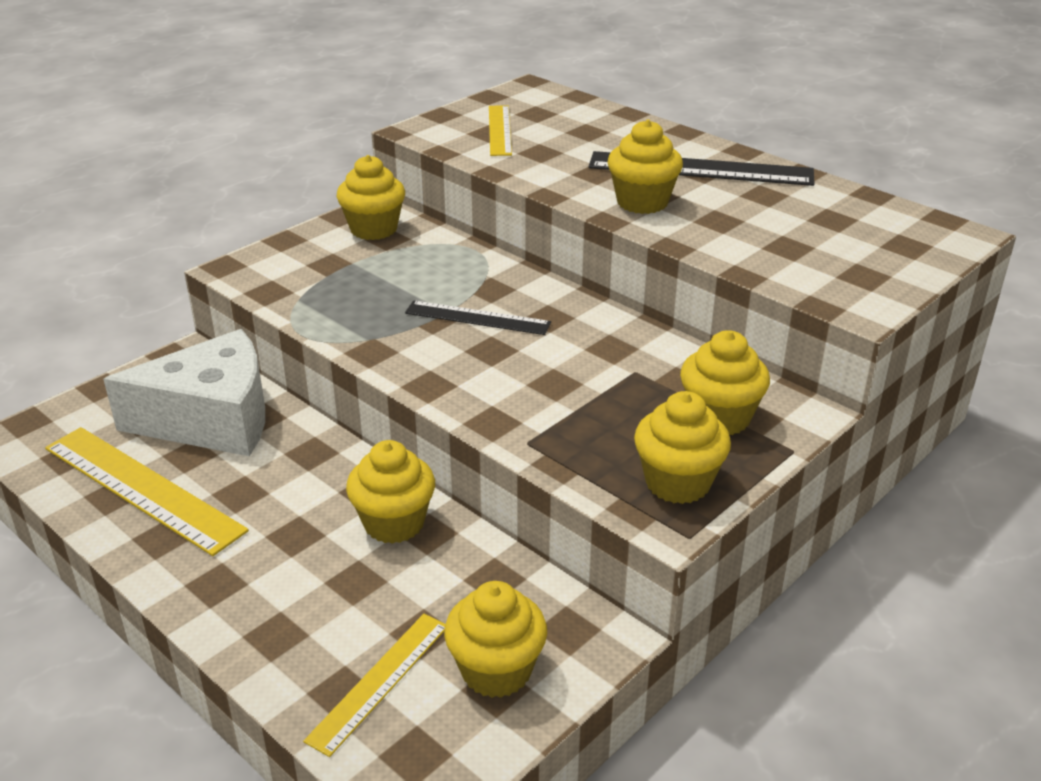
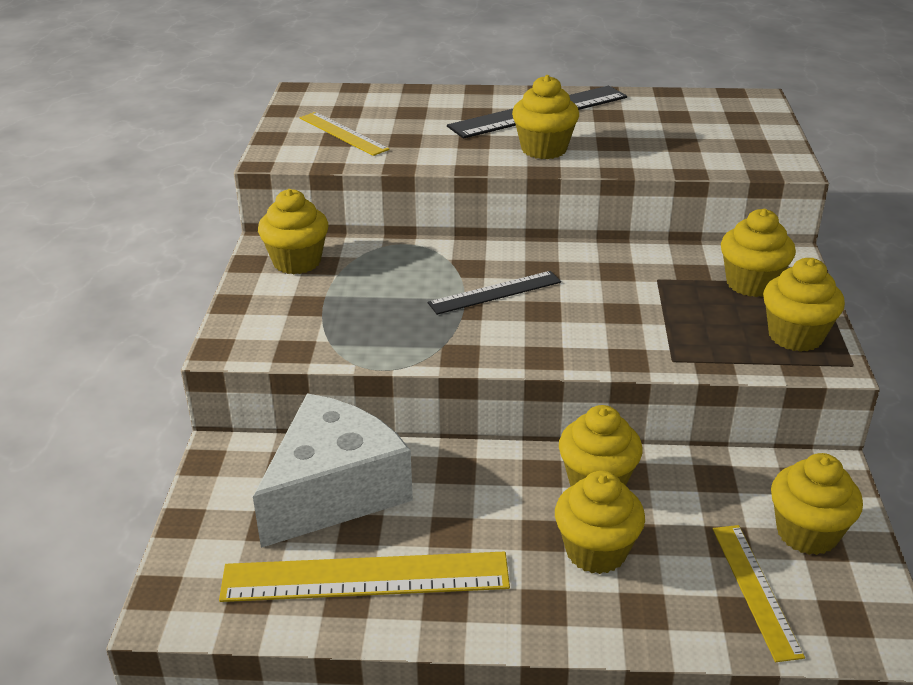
camera: 40 degrees left, 0 degrees up
none -> yellow cupcake [555,471,645,574]

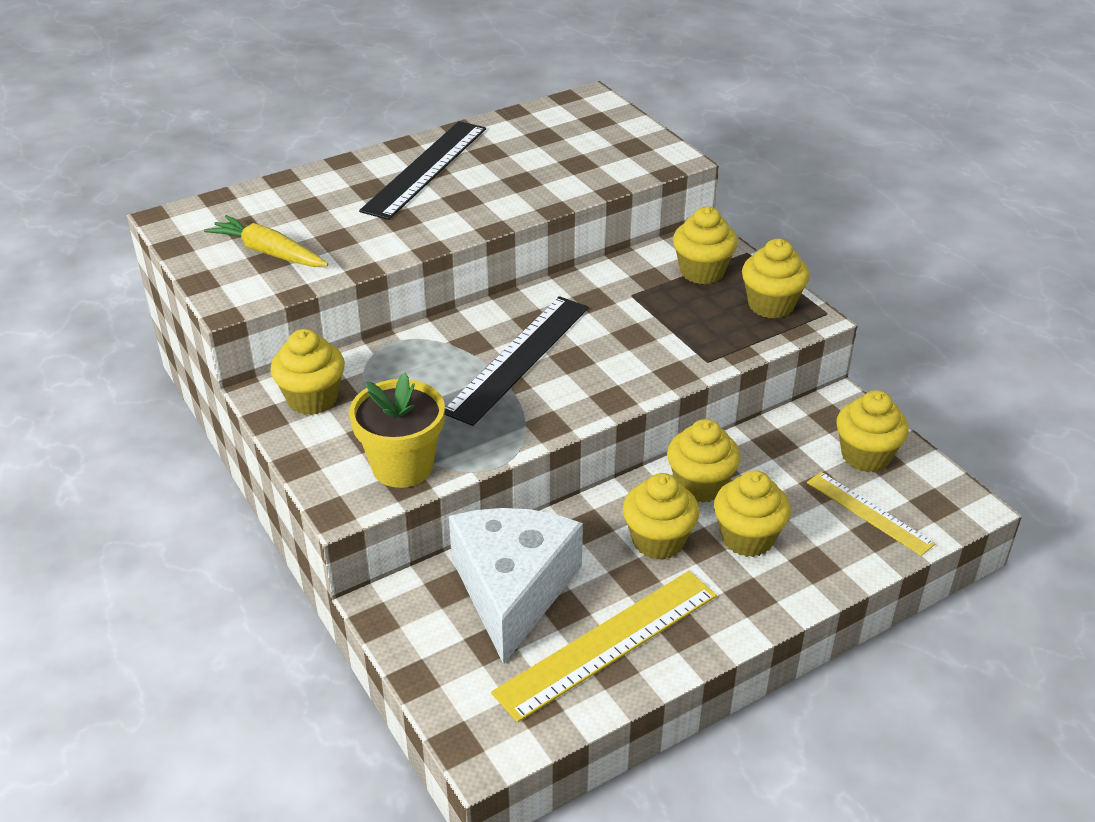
camera: 35 degrees left, 5 degrees up
yellow ruler [300,112,389,156] -> yellow carrot [204,215,328,267]
black ruler [428,271,561,315] -> black ruler [445,296,589,426], size x1.66
yellow cupcake [512,75,579,159] -> yellow cupcake moved to [623,473,699,560]
none -> yellow flower pot [349,373,445,488]

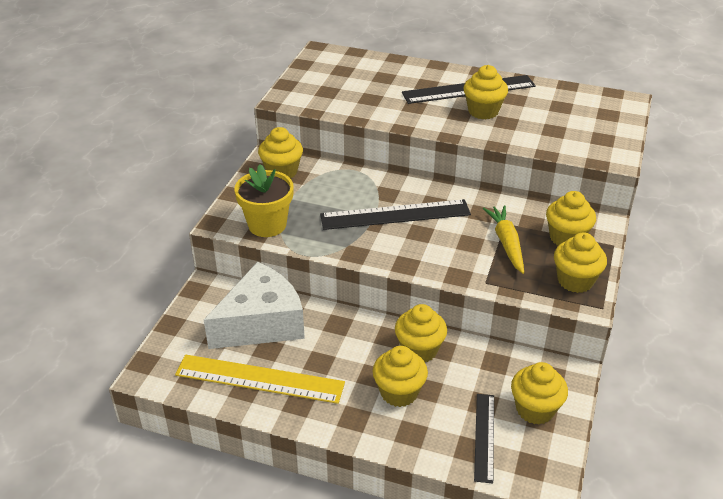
camera: 50 degrees right, 0 degrees up
yellow carrot [204,215,328,267] -> yellow carrot moved to [483,205,524,274]
yellow cupcake [623,473,699,560] -> yellow cupcake moved to [463,65,508,119]
yellow ruler [807,472,936,556] -> black ruler [474,394,494,484]

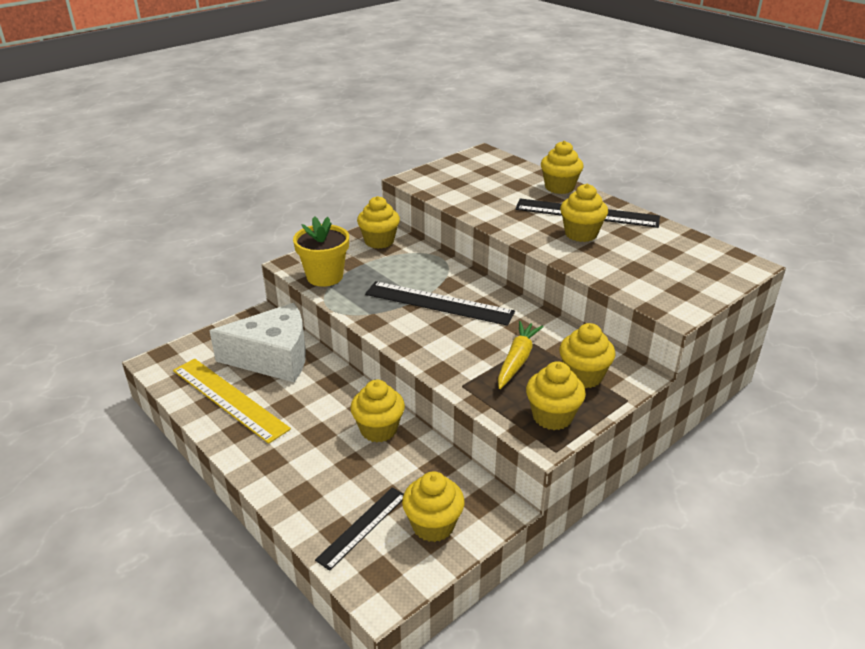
camera: 30 degrees right, 5 degrees down
yellow cupcake [373,346,428,407] -> yellow cupcake moved to [541,141,583,194]

